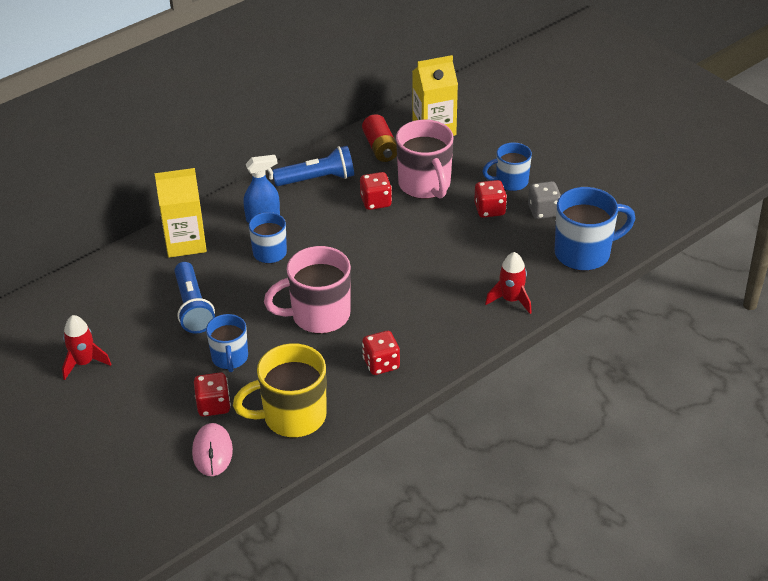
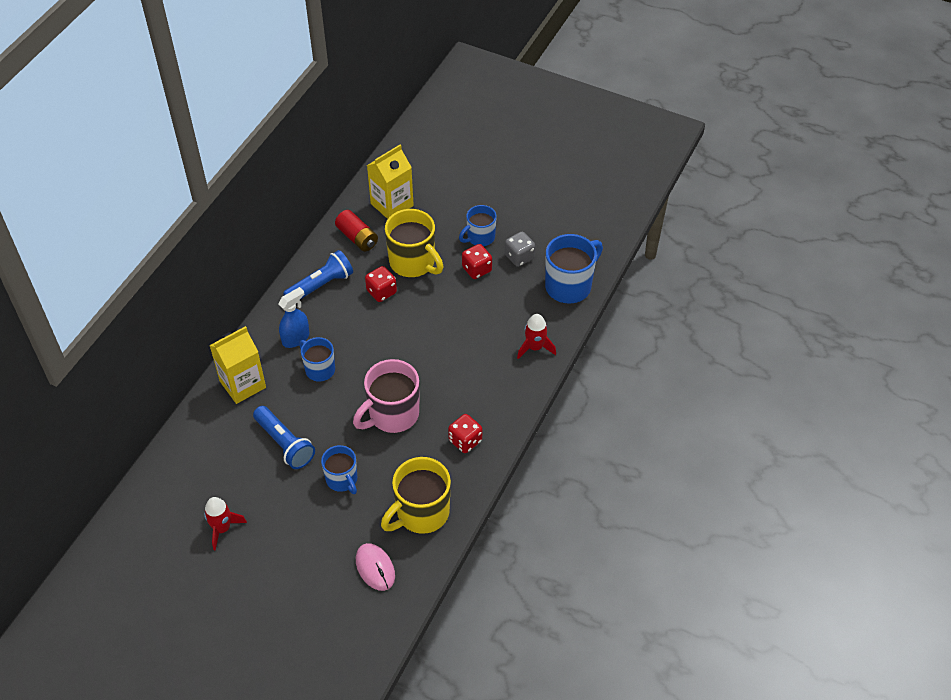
camera: 25 degrees left, 10 degrees up
red dice [194,373,231,417] -> none
pink mug [396,119,454,199] -> yellow mug [385,209,444,278]

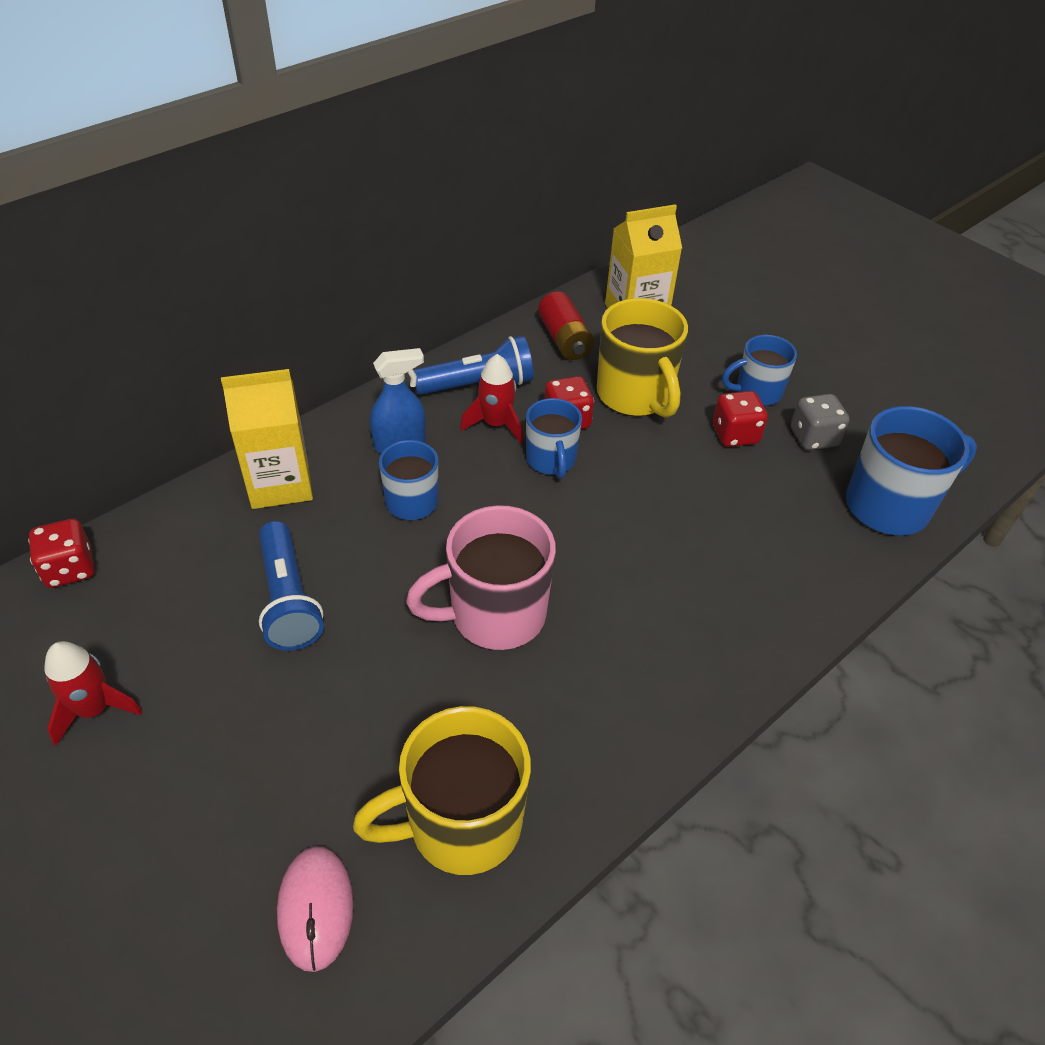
camera: 20 degrees right, 5 degrees down
blue mug [321,445,357,494] -> blue mug moved to [526,398,582,479]
red dice [448,414,482,453] -> red dice moved to [28,519,94,588]
red rocket [517,314,556,359] -> red rocket moved to [460,354,523,443]

